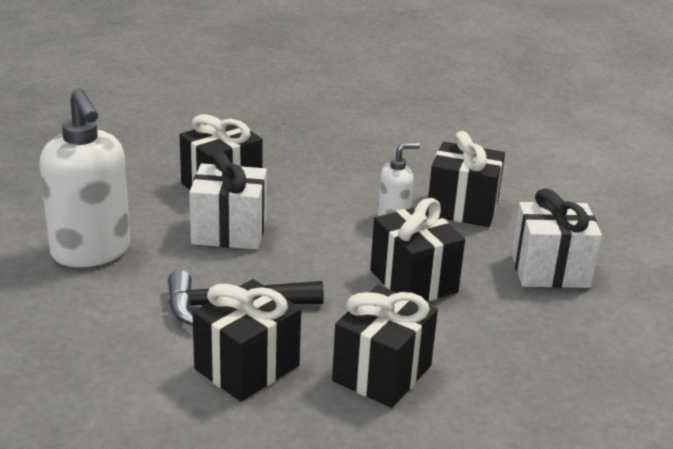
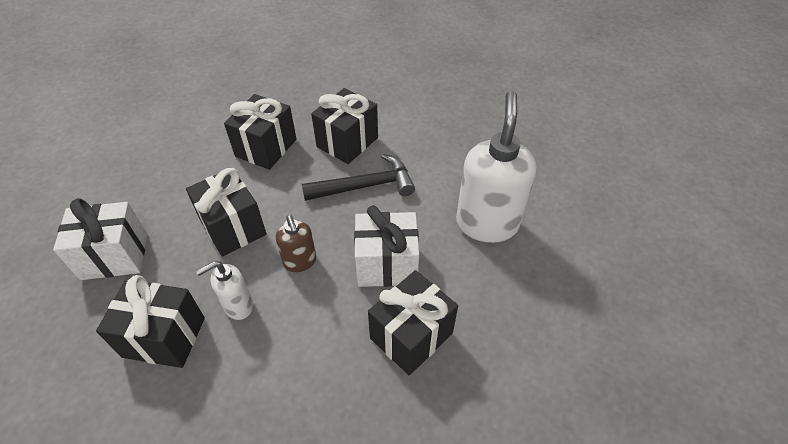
camera: 175 degrees right, 20 degrees up
white soap dispenser [40,88,130,267] -> white soap dispenser turned 45 degrees clockwise [456,91,537,243]
none -> brown soap dispenser [276,215,316,272]

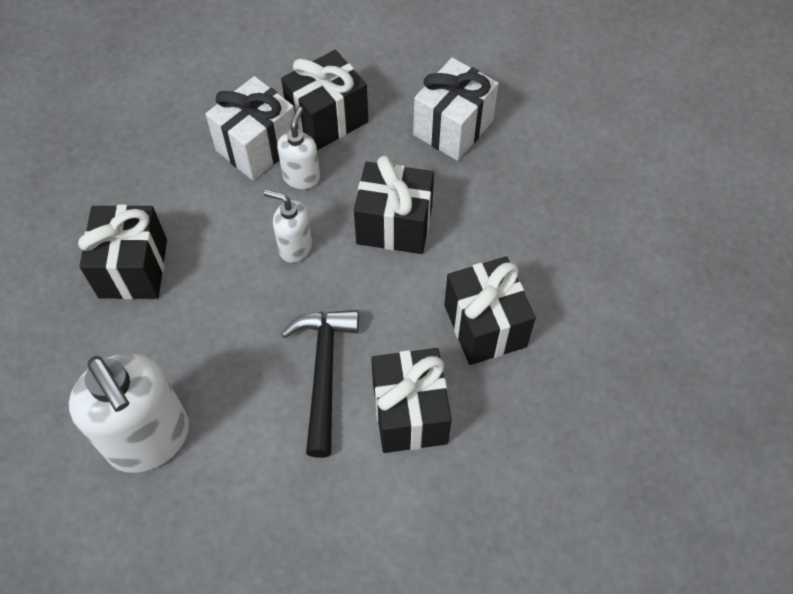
camera: 135 degrees right, 10 degrees up
brown soap dispenser [276,215,316,272] -> white soap dispenser [264,190,312,263]
black hammer [302,154,415,201] -> black hammer turned 150 degrees clockwise [281,310,359,458]
white gift [354,205,419,287] -> white gift moved to [205,76,295,180]

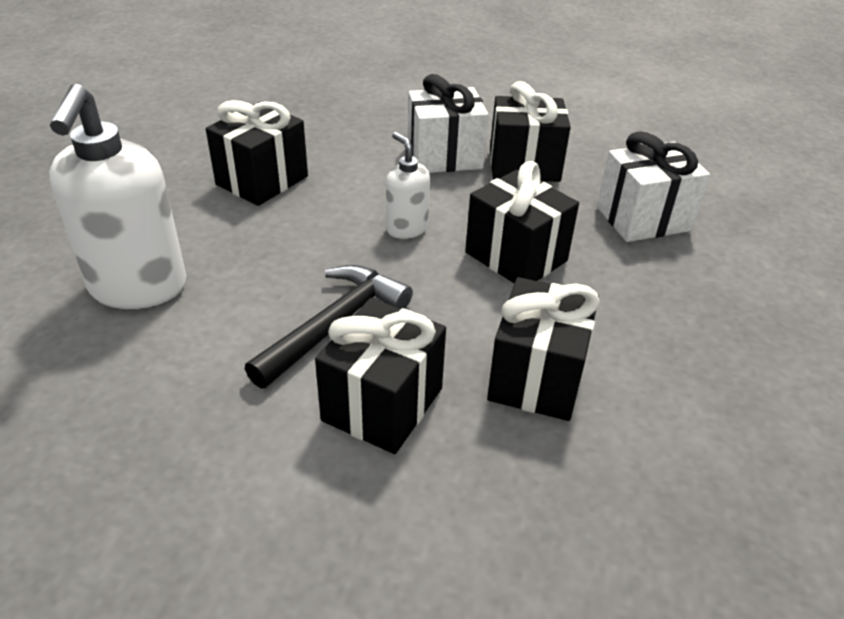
camera: 35 degrees right, 20 degrees down
white soap dispenser [277,107,320,189] -> none

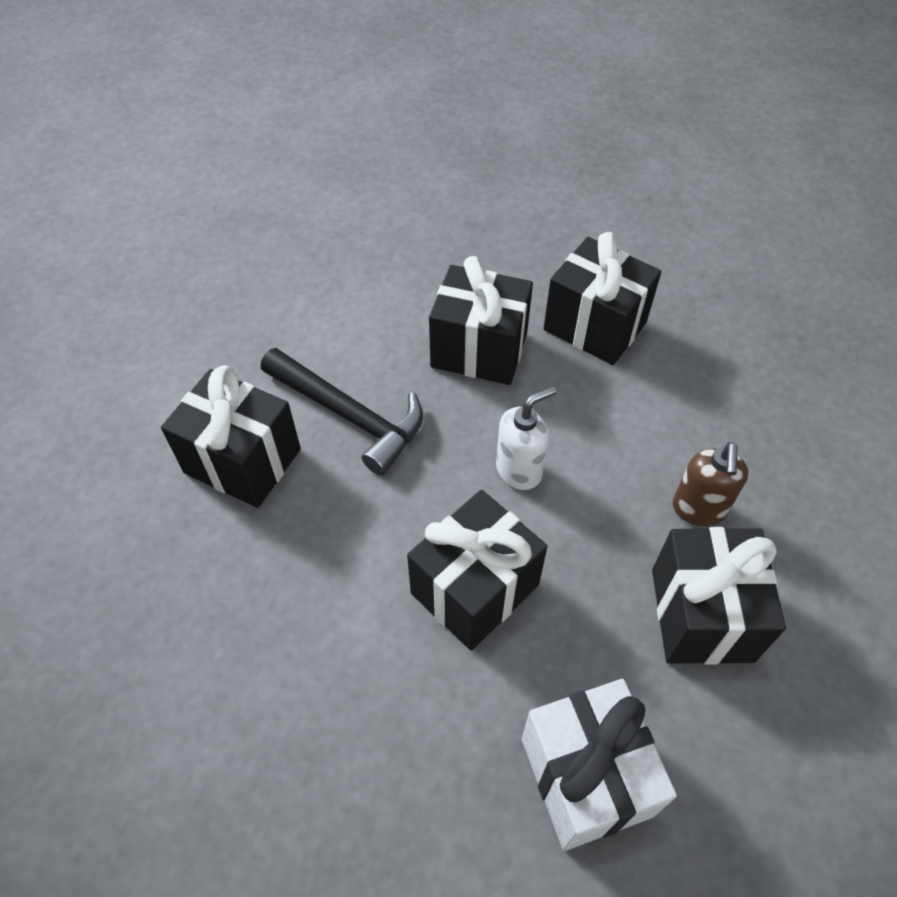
camera: 90 degrees right, 15 degrees up
white soap dispenser [49,84,186,309] -> none
white gift [408,74,488,173] -> brown soap dispenser [673,442,748,526]
black gift [487,277,600,421] -> black gift moved to [429,256,533,385]

